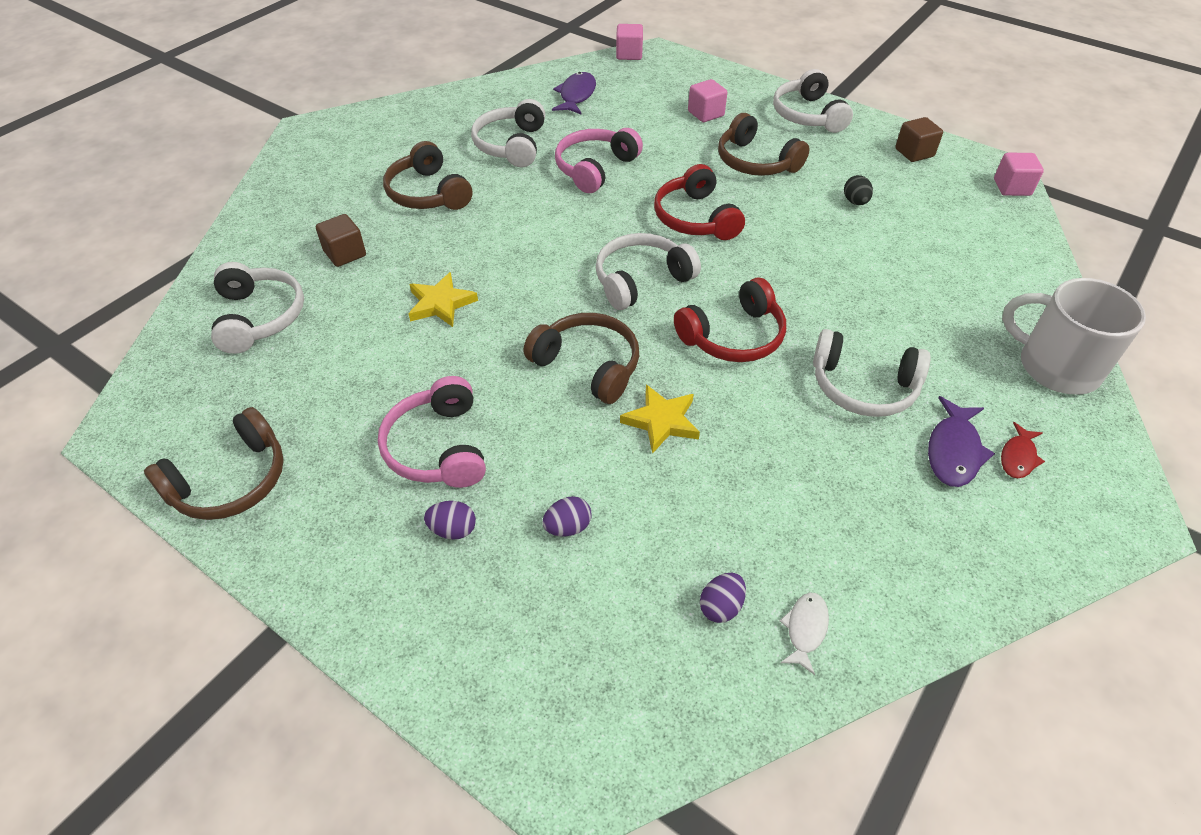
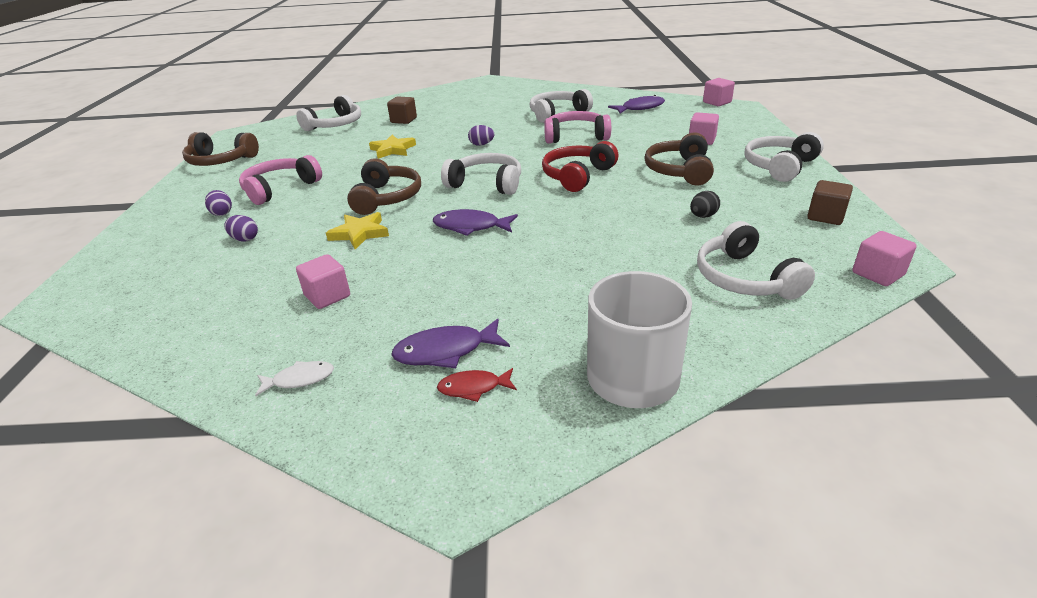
camera: 55 degrees right, 15 degrees down
brown headphones [383,141,472,210] -> none
red headphones [674,278,786,362] -> purple fish [433,209,518,236]
purple egg [700,573,746,623] -> purple egg moved to [468,125,494,146]
white fish [779,592,829,675] -> white fish moved to [255,361,334,396]
white headphones [813,329,931,417] -> white headphones moved to [697,221,815,300]
none -> pink cube [296,254,350,309]

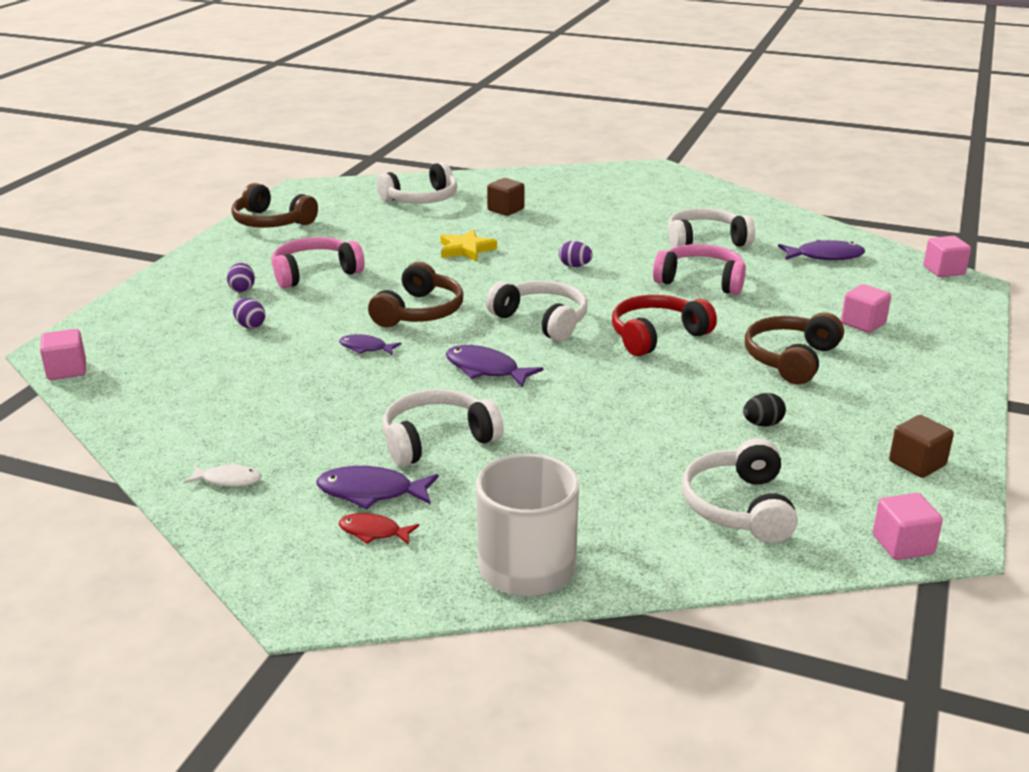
camera: 20 degrees right, 5 degrees down
pink cube [296,254,350,309] -> pink cube moved to [40,329,86,380]
yellow star [326,212,389,249] -> purple fish [339,334,401,355]
white headphones [745,132,824,182] -> white headphones moved to [382,389,504,467]

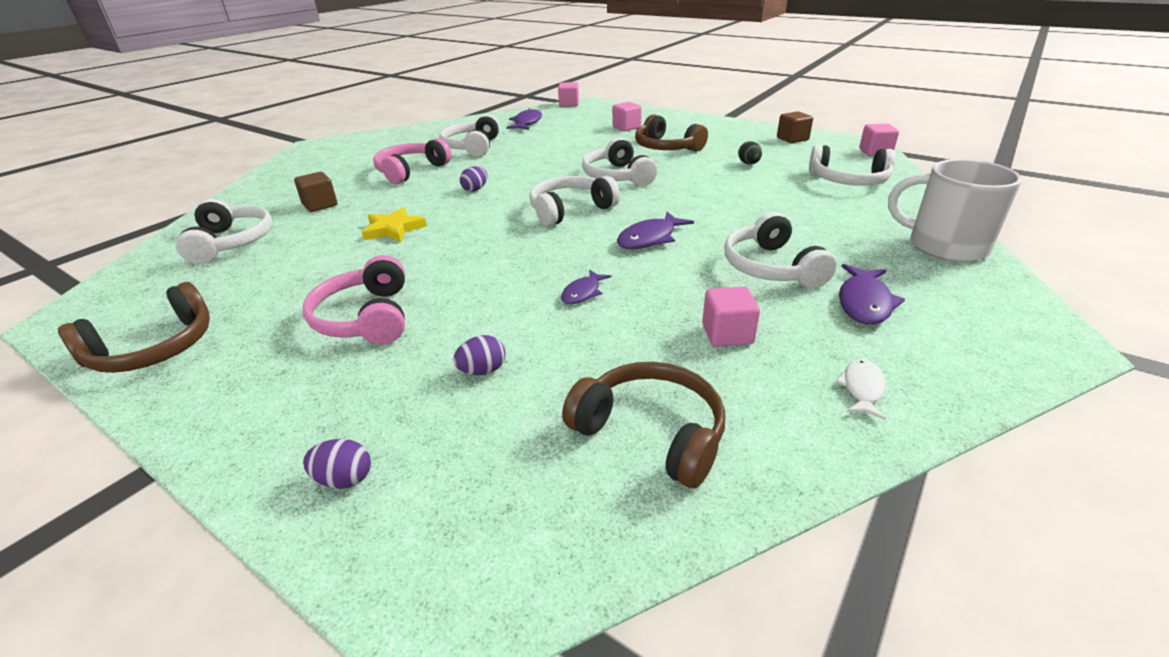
camera: 75 degrees left, 5 degrees up
pink cube [40,329,86,380] -> pink cube moved to [702,286,760,347]
purple egg [227,263,255,293] -> purple egg moved to [303,439,371,489]
red fish [339,513,419,545] -> none
brown headphones [368,262,463,327] -> brown headphones moved to [562,362,725,488]
red headphones [612,295,717,356] -> white headphones [582,138,657,186]
pink headphones [653,244,746,295] -> pink headphones moved to [373,138,451,184]

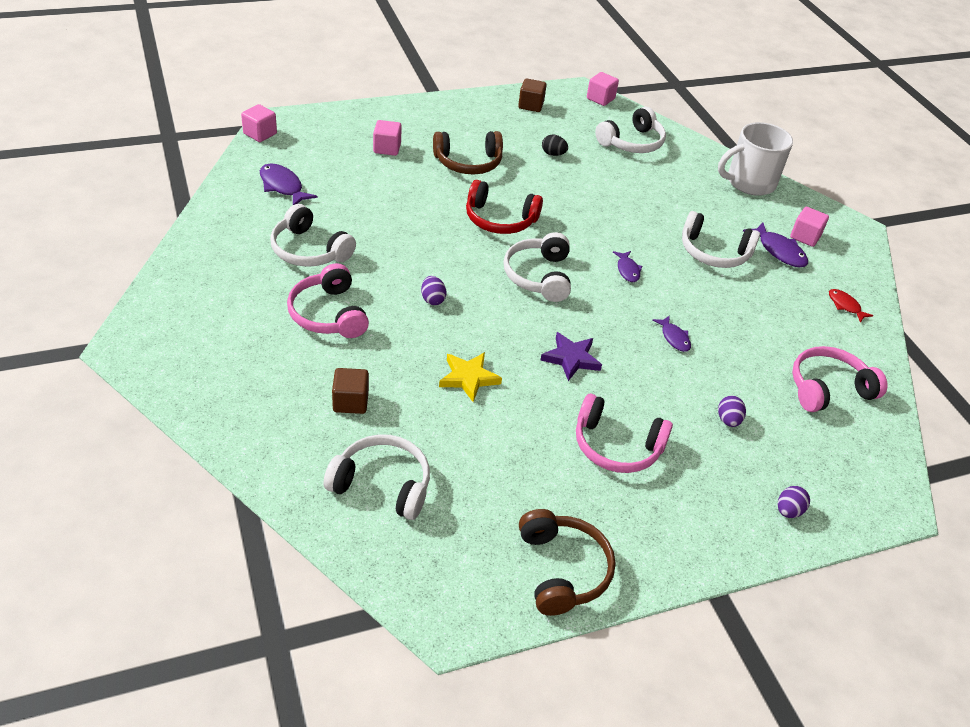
camera: 60 degrees left, 10 degrees up
brown headphones [562,362,725,488] -> pink headphones [792,346,888,412]
white headphones [582,138,657,186] -> red headphones [466,180,543,234]
purple fish [617,212,694,249] -> purple fish [613,251,643,282], size x0.63
pink cube [702,286,760,347] -> pink cube moved to [790,207,829,247]
white fish [835,359,886,420] -> red fish [829,289,874,323]
none -> purple star [540,332,602,381]

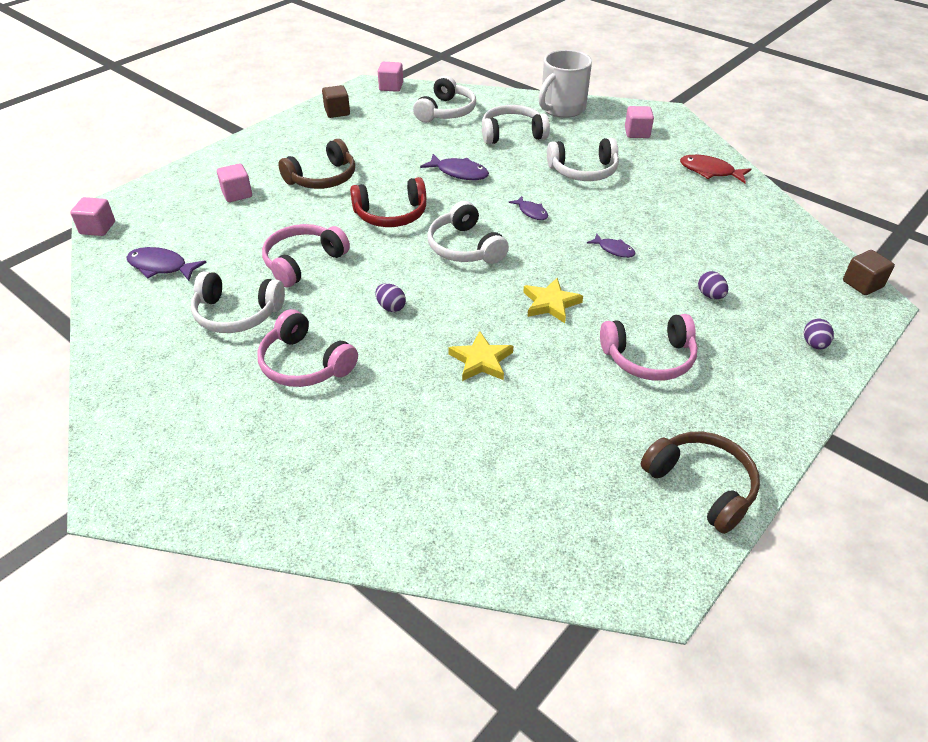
camera: 25 degrees left, 0 degrees up
white headphones [324,434,430,520] -> white headphones moved to [482,105,550,144]
brown cube [332,368,369,414] -> brown cube moved to [843,250,895,295]
purple star [540,332,602,381] -> yellow star [523,278,583,323]
black egg [542,135,568,156] -> none
purple fish [743,222,808,268] -> purple fish moved to [420,154,489,180]
pink headphones [792,346,888,412] -> pink headphones moved to [262,224,350,287]
red fish [829,289,874,323] -> red fish [680,155,751,183], size x1.58

